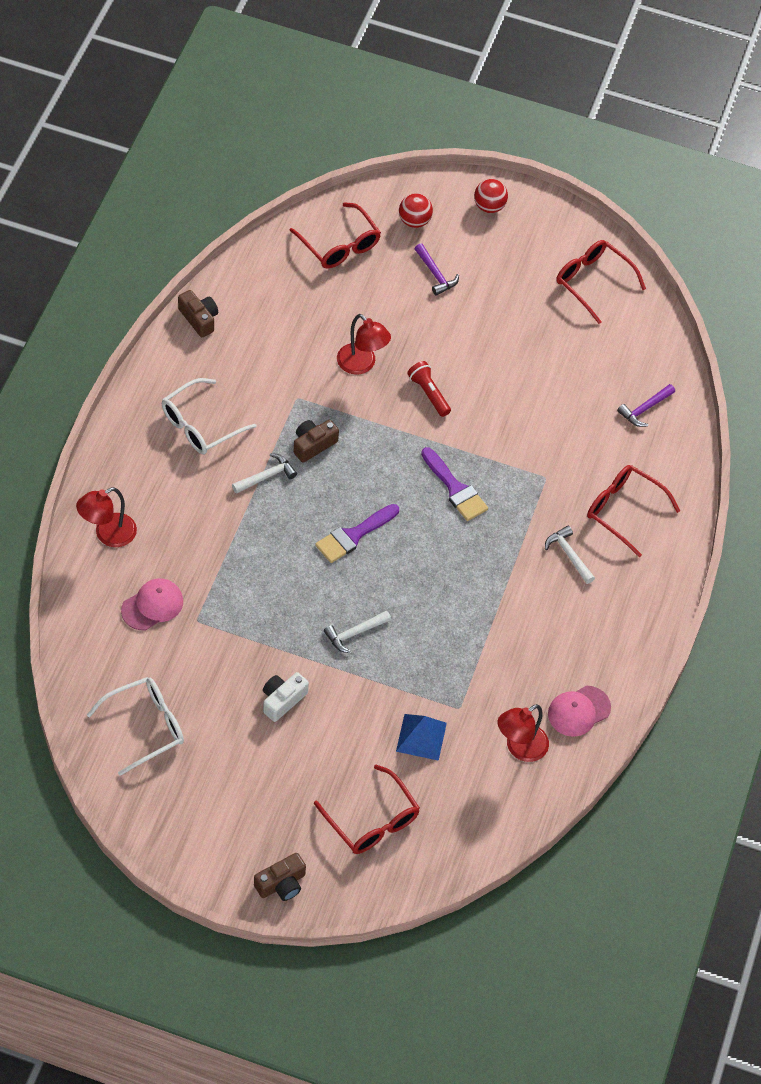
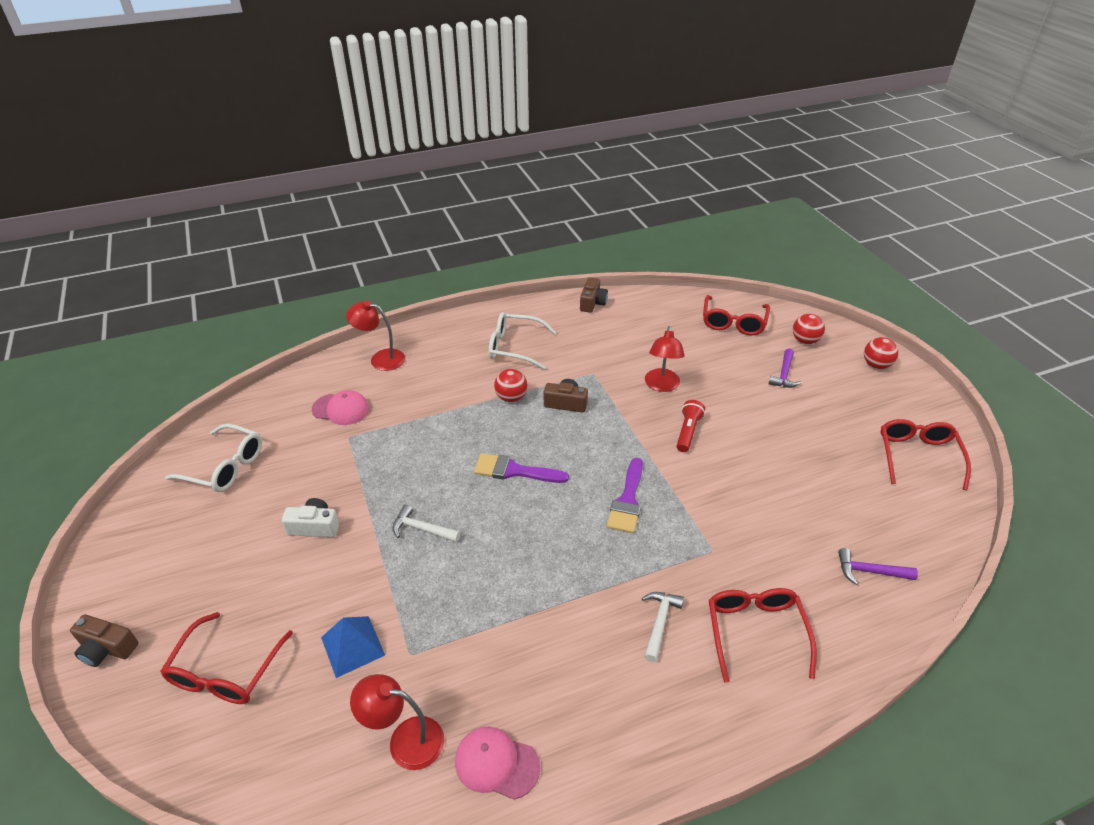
camera: 55 degrees right, 15 degrees down
white hammer [232,453,297,494] -> red ball [494,369,528,402]

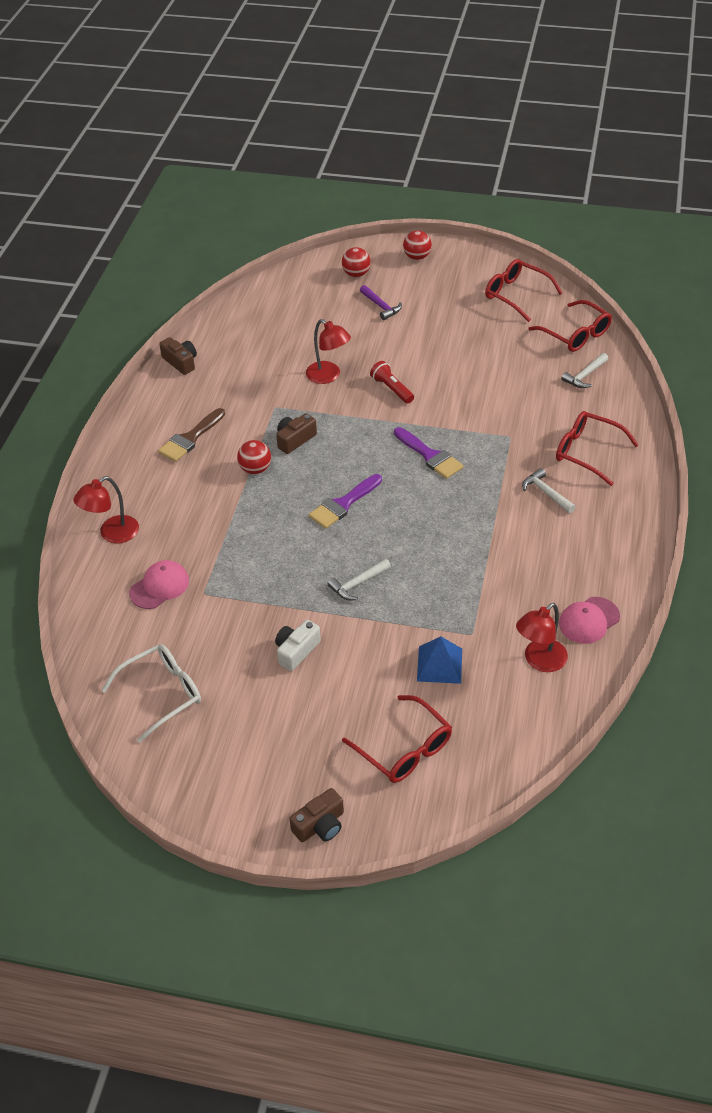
camera: 55 degrees left, 5 degrees up
white glasses [489,312,556,370] -> brown brush [158,408,225,462]
red glasses [703,295,770,336] -> red glasses moved to [528,300,612,352]
purple hammer [838,548,918,585] -> white hammer [561,353,608,388]

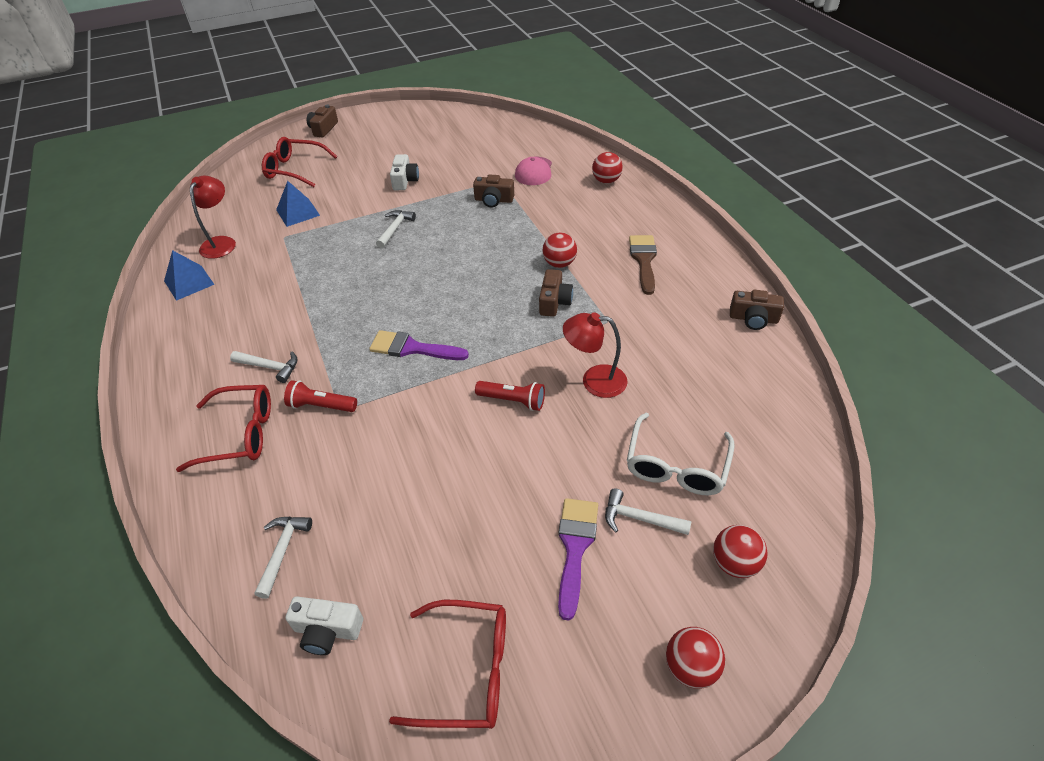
camera: 145 degrees right, 0 degrees up
red lamp [73,476,139,544] -> red ball [592,152,623,184]
white glasses [101,644,201,743] -> white glasses moved to [627,413,735,495]
purple brush [309,474,382,529] -> purple brush moved to [558,498,598,621]
purple hammer [360,285,402,320] -> white hammer [605,488,691,535]
red glasses [528,300,612,352] -> white camera [285,597,363,655]
pink cap [559,597,620,644] -> blue pyramid [164,250,215,301]
none -> red flashlight [284,380,357,412]
none -> brown camera [473,174,514,207]

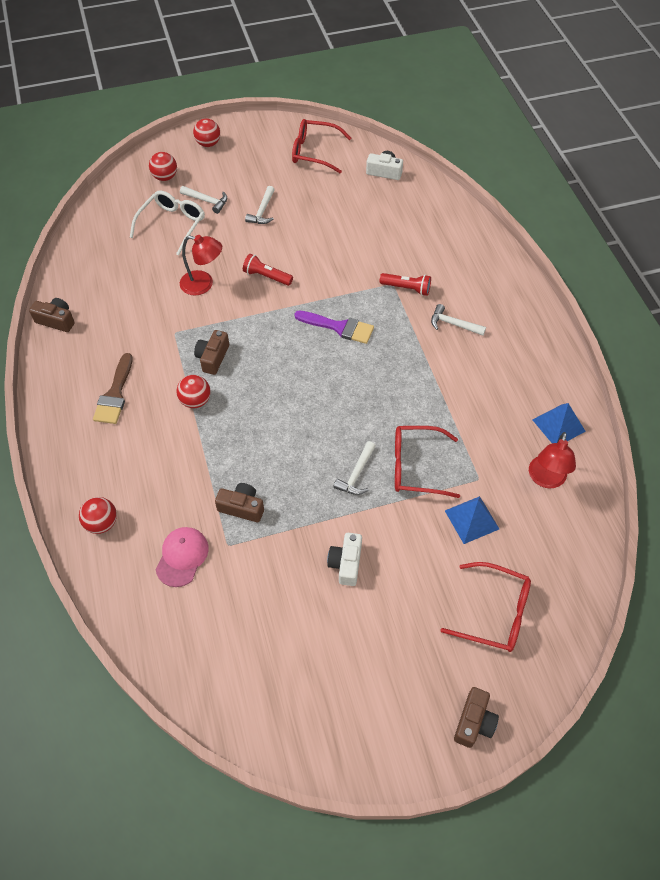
camera: 175 degrees left, 10 degrees up
red glasses [176,385,271,472] -> red glasses moved to [395,426,460,498]
white hammer [254,517,312,599] -> white hammer moved to [245,186,275,224]
purple brush [558,498,598,621] -> none

